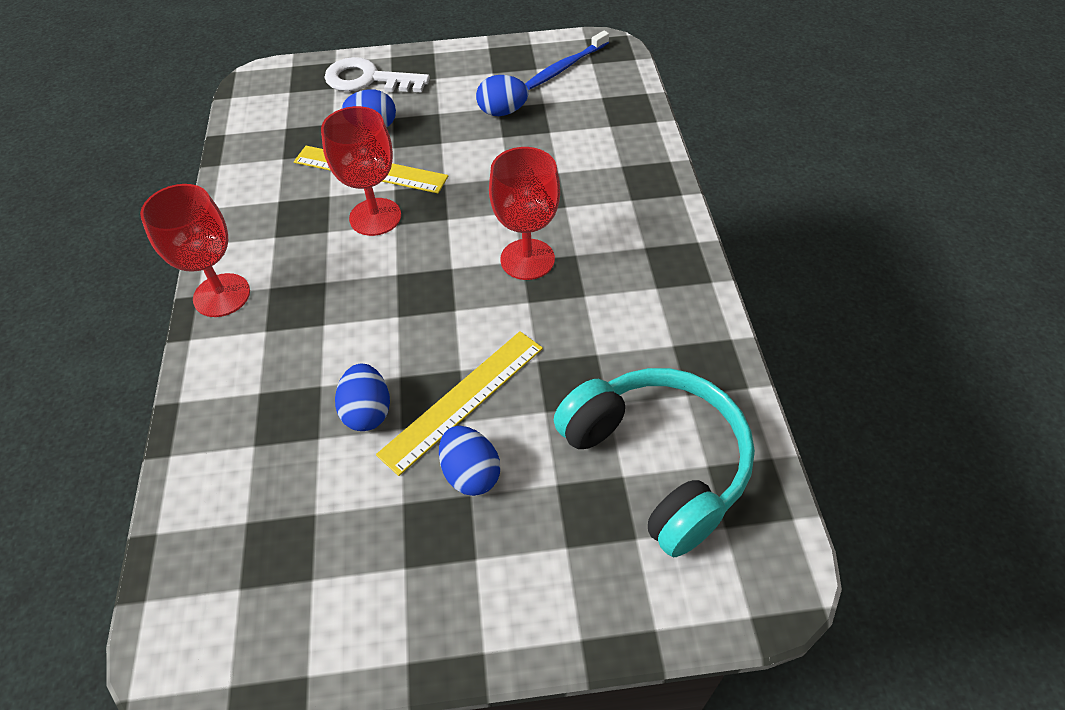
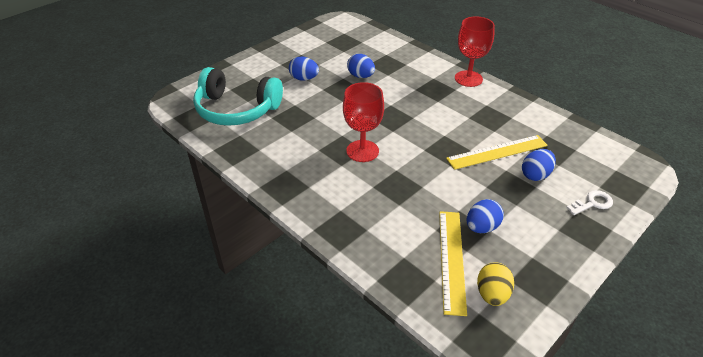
camera: 140 degrees right, 10 degrees down
red goblet [321,106,401,236] -> none
white key [324,57,430,93] -> white key [566,190,613,215], size x0.59
yellow ruler [376,331,543,476] -> yellow ruler moved to [439,211,467,316]
blue toothbrush [525,31,609,90] -> yellow egg [477,262,514,306]

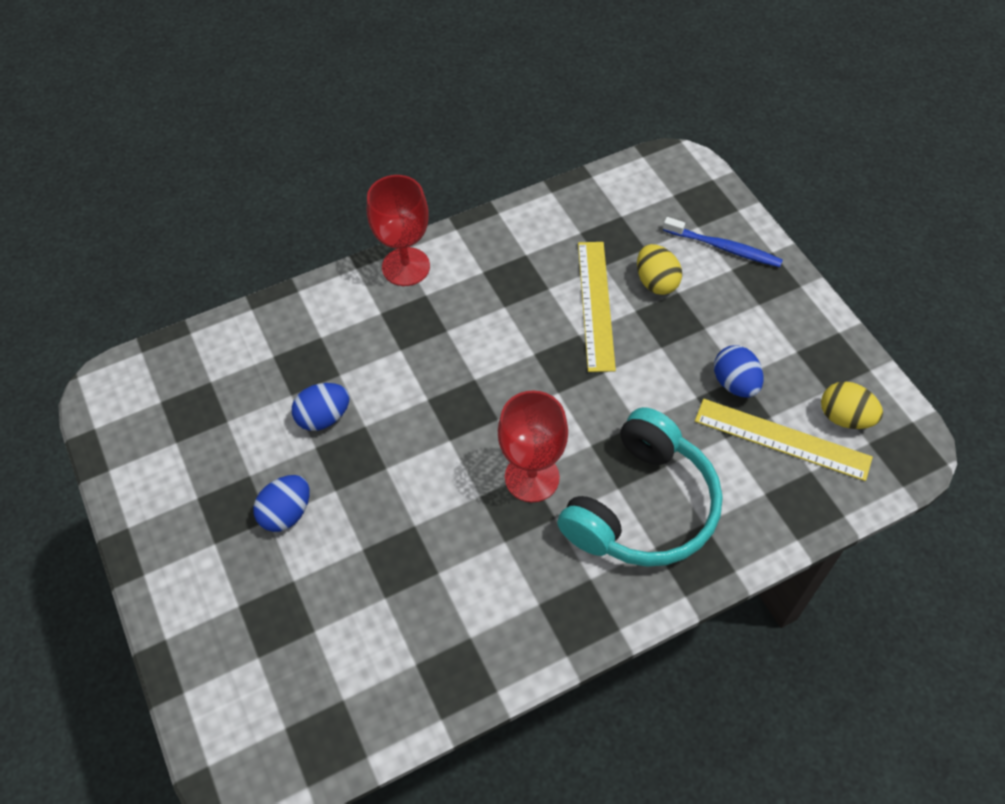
camera: 70 degrees left, 15 degrees up
turquoise headphones [193,67,283,126] -> turquoise headphones moved to [557,407,723,567]
blue egg [522,149,556,181] -> yellow egg [637,244,682,295]
white key [566,190,613,215] -> blue toothbrush [663,217,783,267]

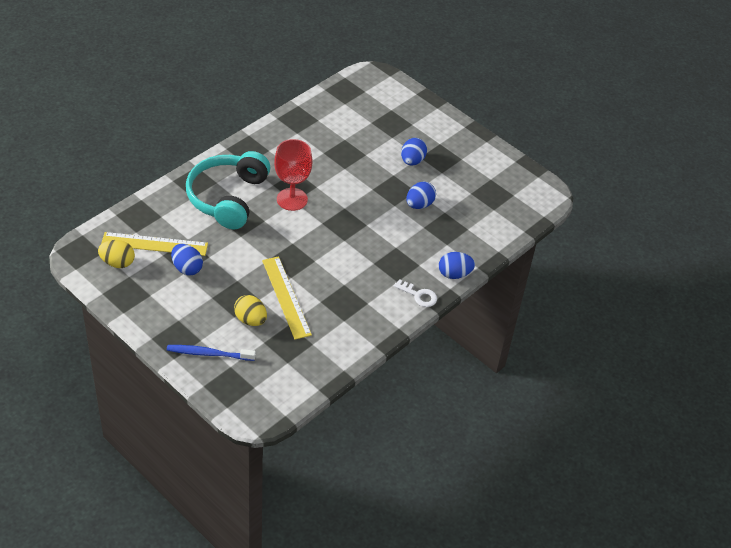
camera: 155 degrees right, 10 degrees down
red goblet [367,175,430,286] -> white key [394,279,437,307]
none -> blue egg [439,252,475,279]

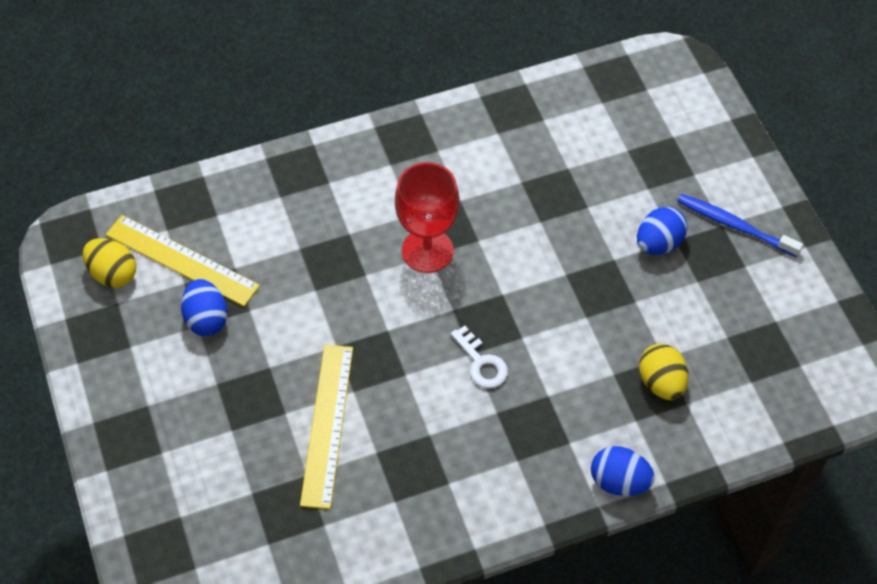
camera: 30 degrees right, 10 degrees up
blue toothbrush [167,345,256,361] -> blue toothbrush moved to [677,194,803,257]
turquoise headphones [186,151,270,229] -> none
yellow egg [234,295,267,326] -> yellow egg moved to [639,344,688,400]
white key [394,279,437,307] -> white key moved to [451,326,508,389]
blue egg [406,182,436,209] -> none

